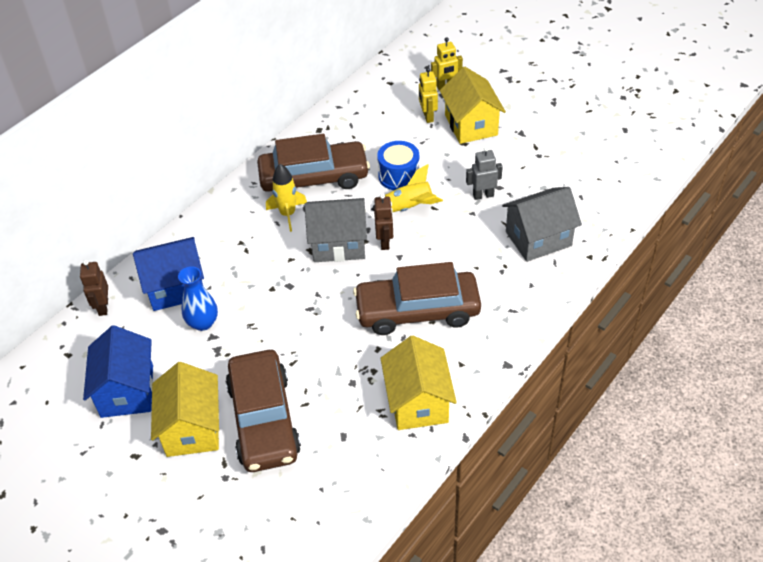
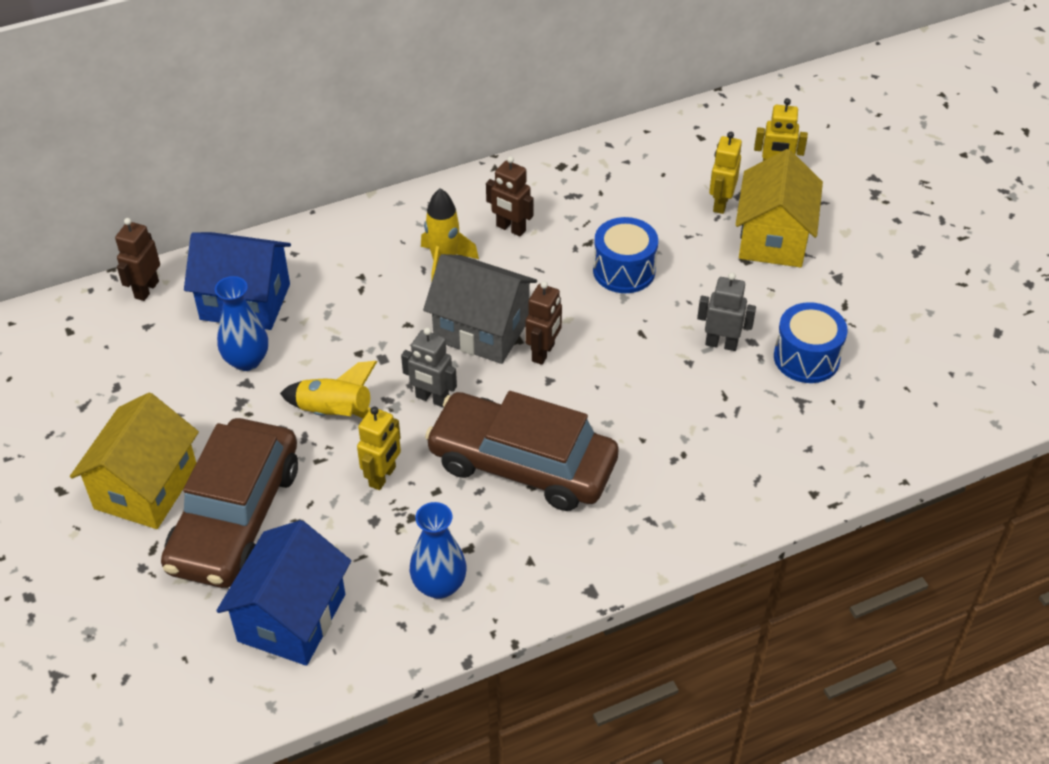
camera: 25 degrees right, 0 degrees up
blue house [83,325,153,418] -> blue house moved to [216,520,351,666]
brown car [257,134,370,192] -> brown robot [486,156,534,236]
yellow rocket [371,164,443,212] -> yellow rocket moved to [280,361,377,418]
yellow house [381,335,457,430] -> blue vase [410,502,467,599]
grey house [502,187,582,262] -> none
none -> yellow robot [357,407,401,490]
none -> grey robot [401,327,457,408]
none -> blue drum [774,302,848,383]

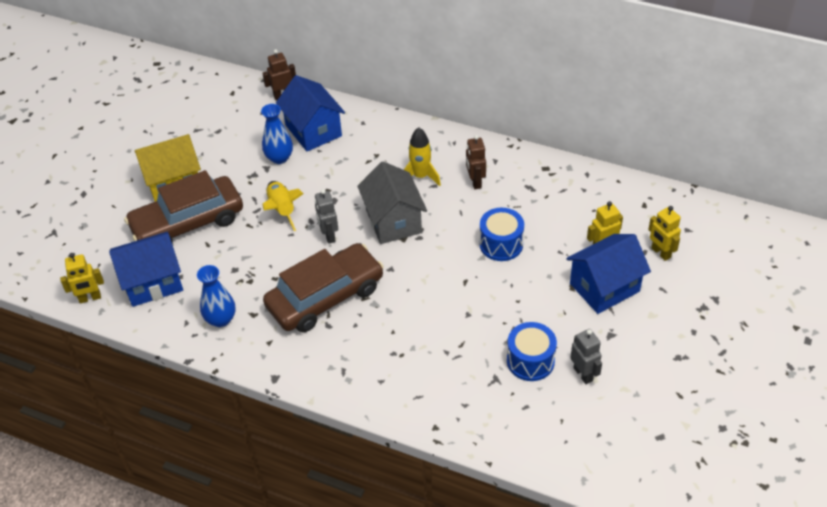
camera: 50 degrees right, 0 degrees up
yellow robot [357,407,401,490] -> yellow robot moved to [60,253,104,303]
brown car [425,391,619,511] -> brown car turned 75 degrees clockwise [263,243,384,332]
brown robot [525,281,562,365] -> none
grey robot [697,273,756,351] -> grey robot moved to [570,329,602,384]
yellow house [735,149,823,267] -> blue house [566,234,651,314]

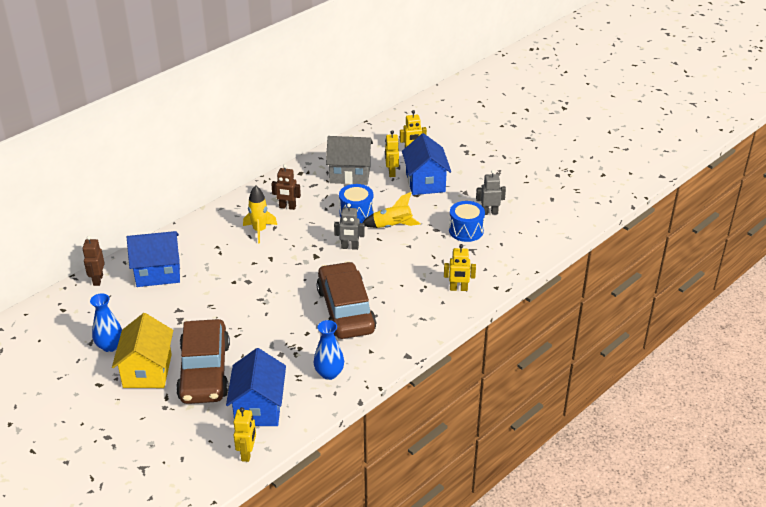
camera: 70 degrees left, 10 degrees down
blue vase [261,104,293,164] -> blue vase moved to [90,293,122,352]
yellow rocket [263,181,304,231] -> yellow rocket moved to [362,192,421,228]
grey robot [315,189,338,244] -> grey robot moved to [334,203,365,250]
grey house [357,161,427,244] -> grey house moved to [326,136,373,185]
none -> yellow robot [444,244,476,291]

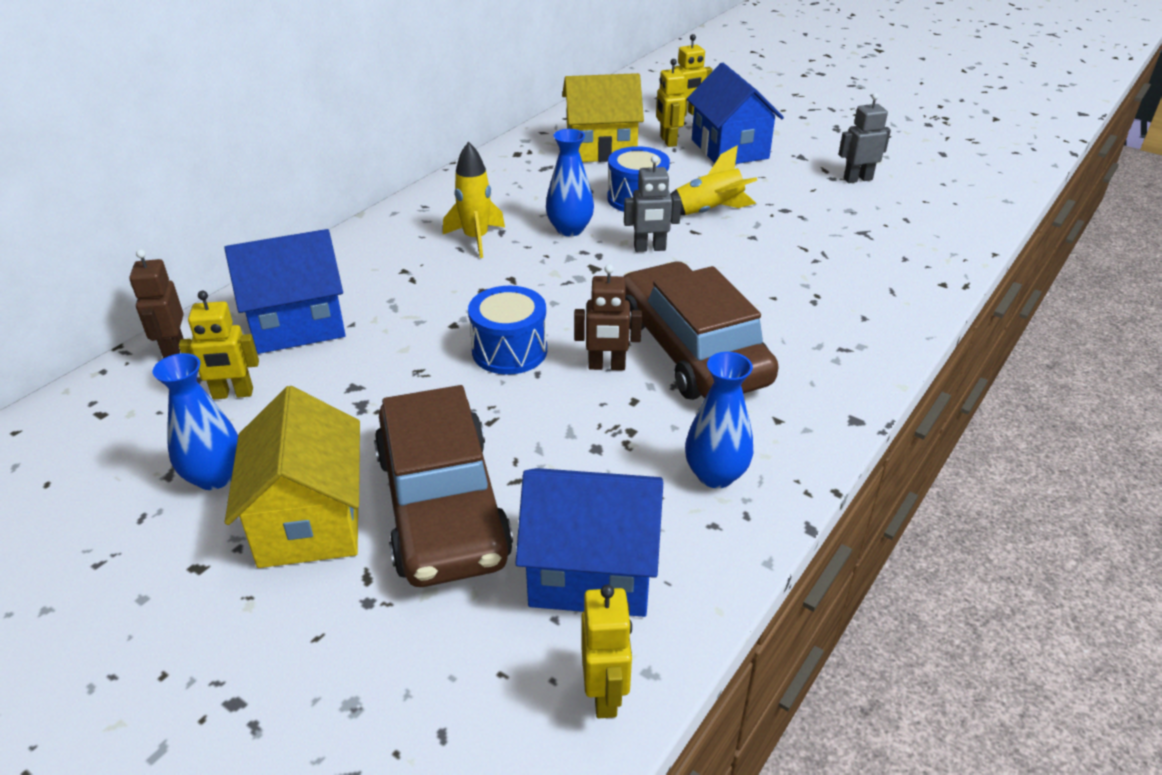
camera: 10 degrees left, 0 degrees up
blue house [226,348,286,426] -> blue house turned 75 degrees counterclockwise [515,468,663,617]
brown robot [271,164,301,210] -> brown robot moved to [574,264,642,370]
grey house [326,136,373,185] -> yellow house [562,73,644,162]
yellow robot [444,244,476,291] -> yellow robot moved to [179,291,259,399]
blue drum [449,201,485,242] -> blue drum moved to [468,286,547,375]
none -> blue vase [546,129,594,236]

